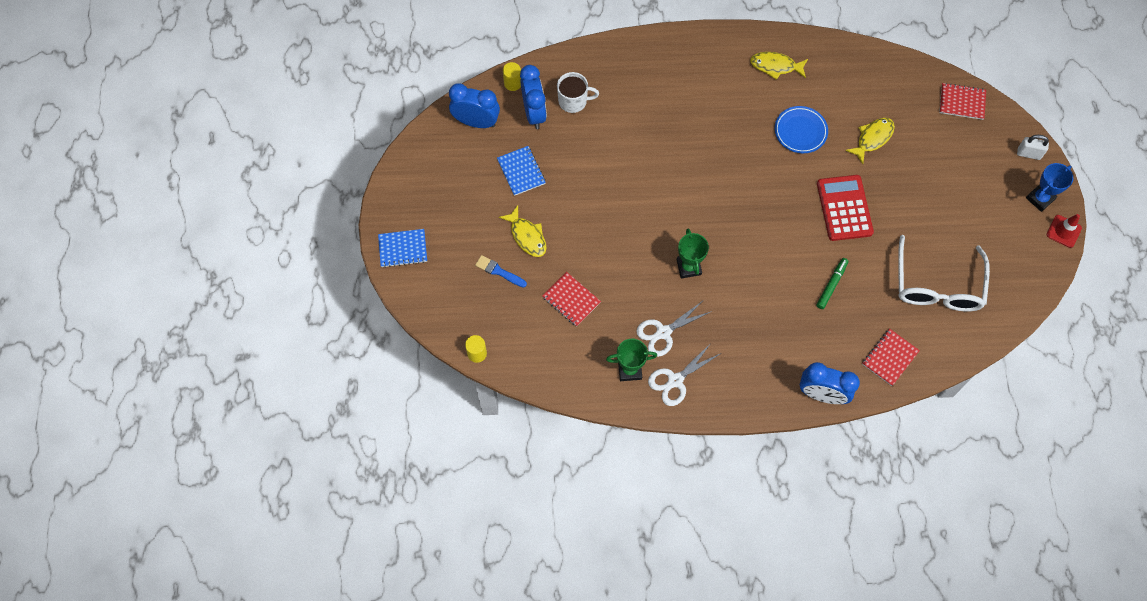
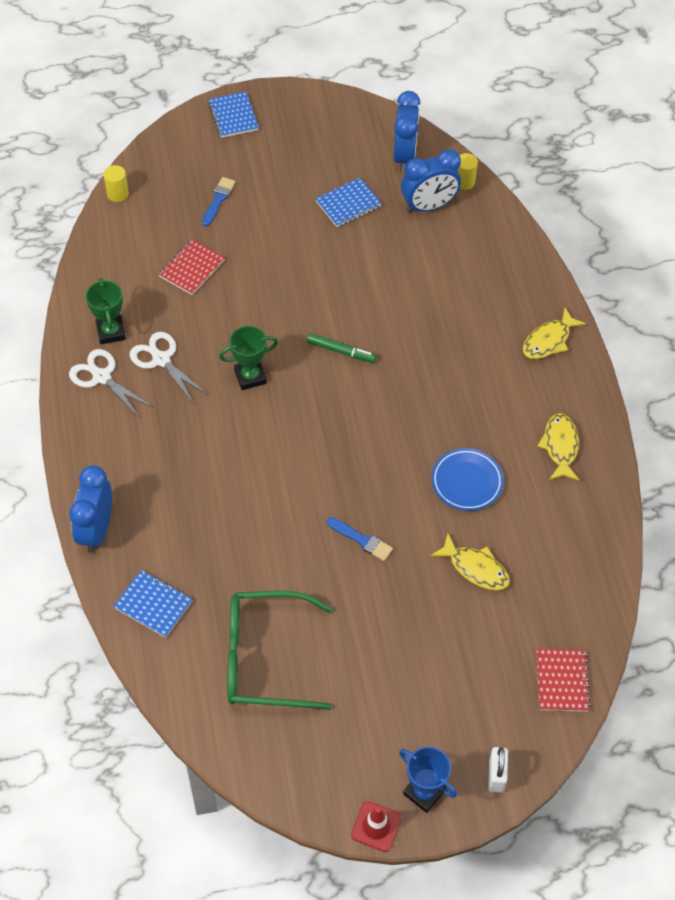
camera: 80 degrees right, 10 degrees down
yellow fish [499,206,546,257] -> yellow fish moved to [523,308,586,359]
white mug [557,72,599,113] -> none
red calculator [817,175,874,241] -> blue brush [327,517,393,561]
green marker [817,258,848,309] -> green marker moved to [307,333,376,363]
red notebook [862,329,920,386] -> blue notebook [113,570,193,638]
white glasses [898,235,990,311] -> green glasses [227,591,332,710]

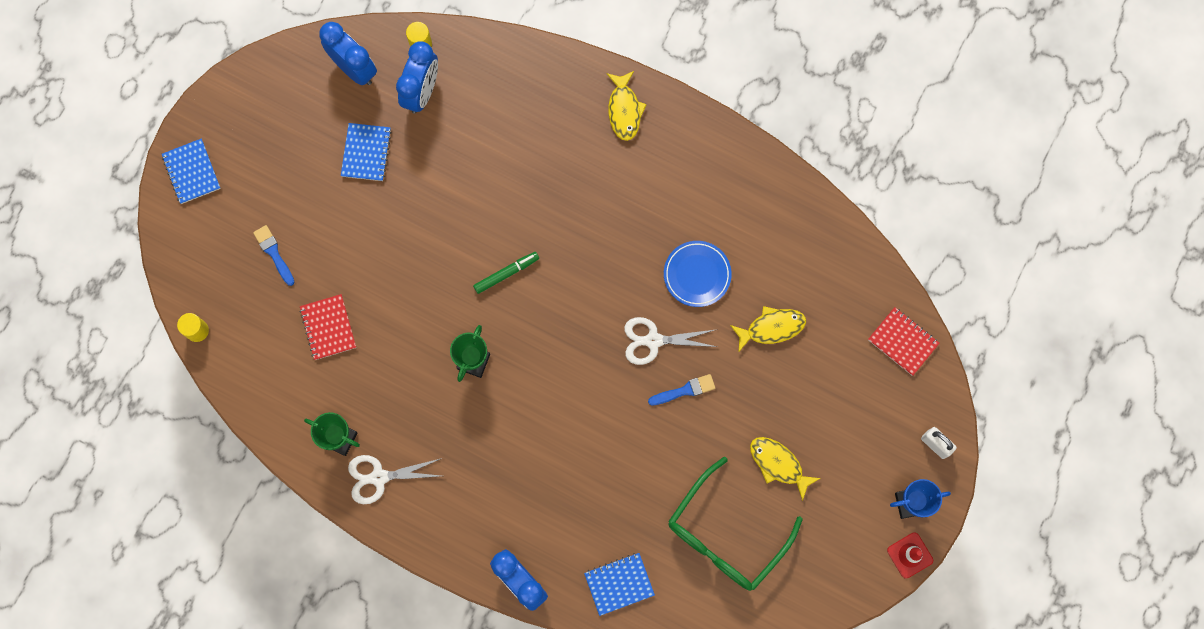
camera: 50 degrees left, 20 degrees up
white scissors [130,332,208,404] -> white scissors moved to [624,317,717,365]
blue notebook [208,92,259,138] -> blue notebook turned 45 degrees clockwise [162,138,221,204]
yellow fish [537,413,579,481] -> yellow fish moved to [750,437,821,501]

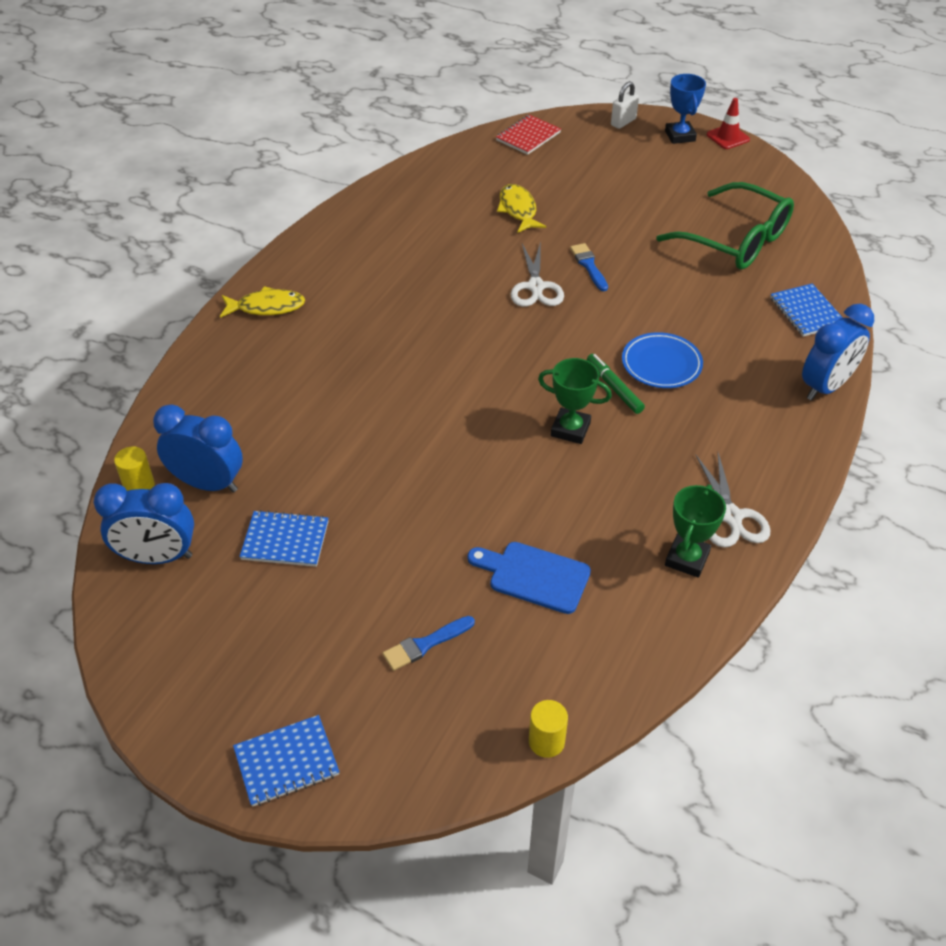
camera: 90 degrees left, 30 degrees down
red notebook [300,294,356,360] -> blue cutting board [467,542,591,614]
blue clock [319,22,377,85] -> blue clock turned 135 degrees counterclockwise [94,483,194,564]
green marker [473,252,539,294] -> green marker moved to [587,354,645,414]
blue plate [664,241,732,307] -> blue plate moved to [622,332,703,388]
yellow fish [750,437,821,501] -> none

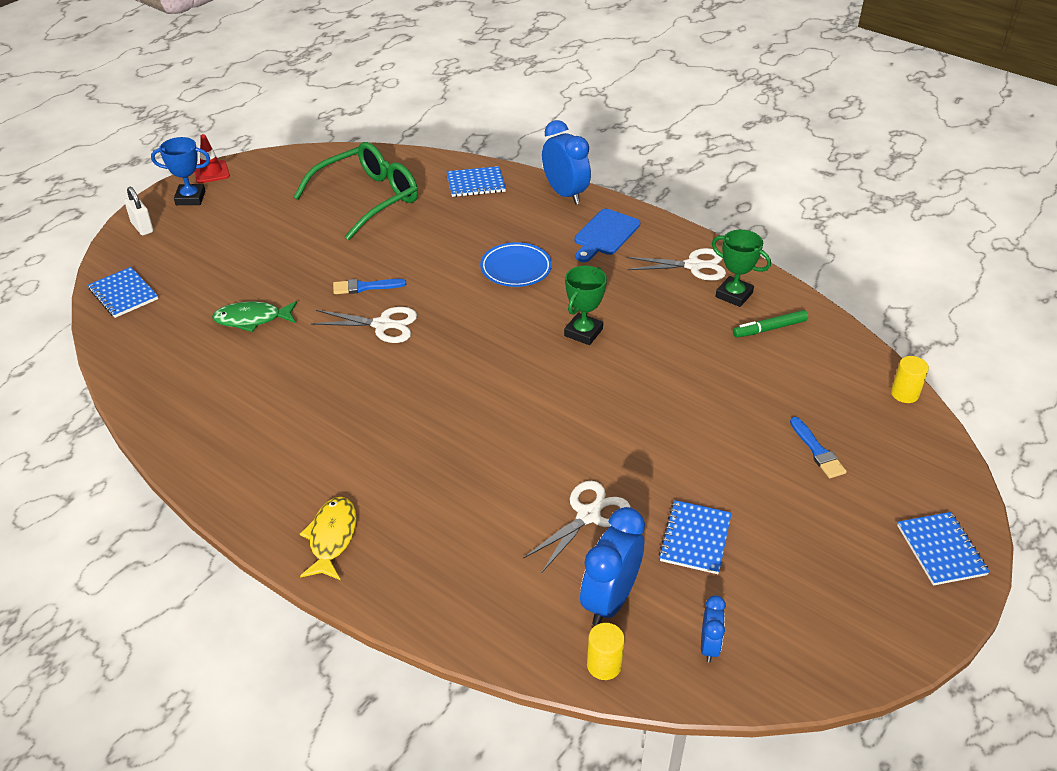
camera: 80 degrees left, 5 degrees down
blue clock [94,483,194,564] -> blue clock [701,595,726,662], size x0.53
blue cutting board [467,542,591,614] -> blue cutting board moved to [574,209,640,262]
red notebook [496,115,561,155] -> blue notebook [88,267,158,318]
yellow fish [497,184,546,233] -> green fish [212,301,297,332]
green marker [587,354,645,414] -> green marker moved to [733,310,808,338]
none -> white scissors [523,481,631,572]

